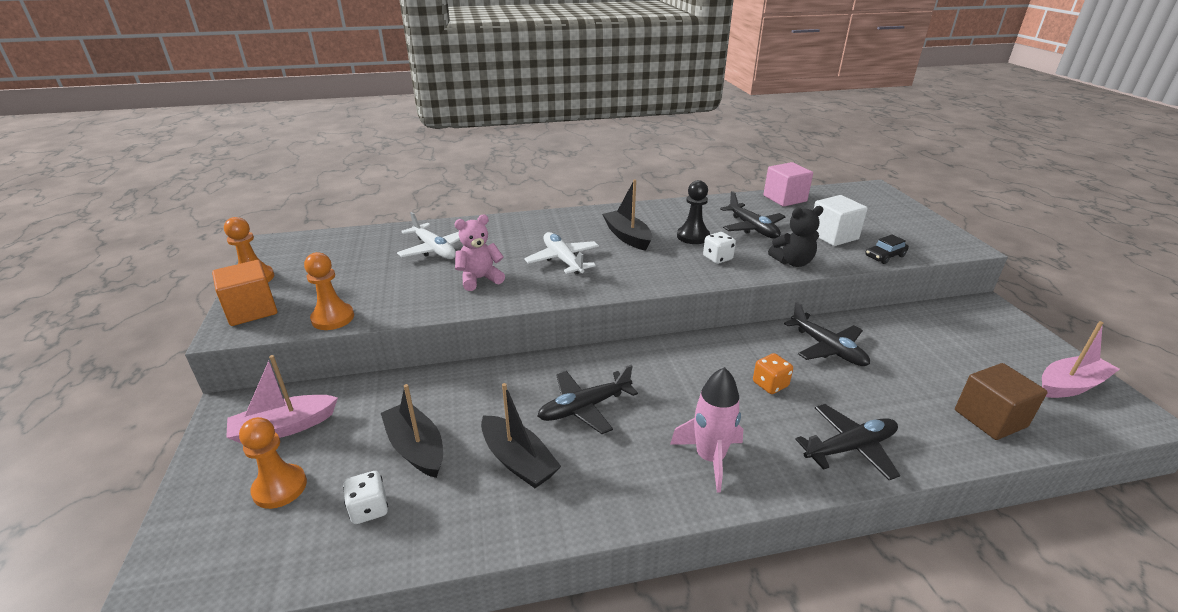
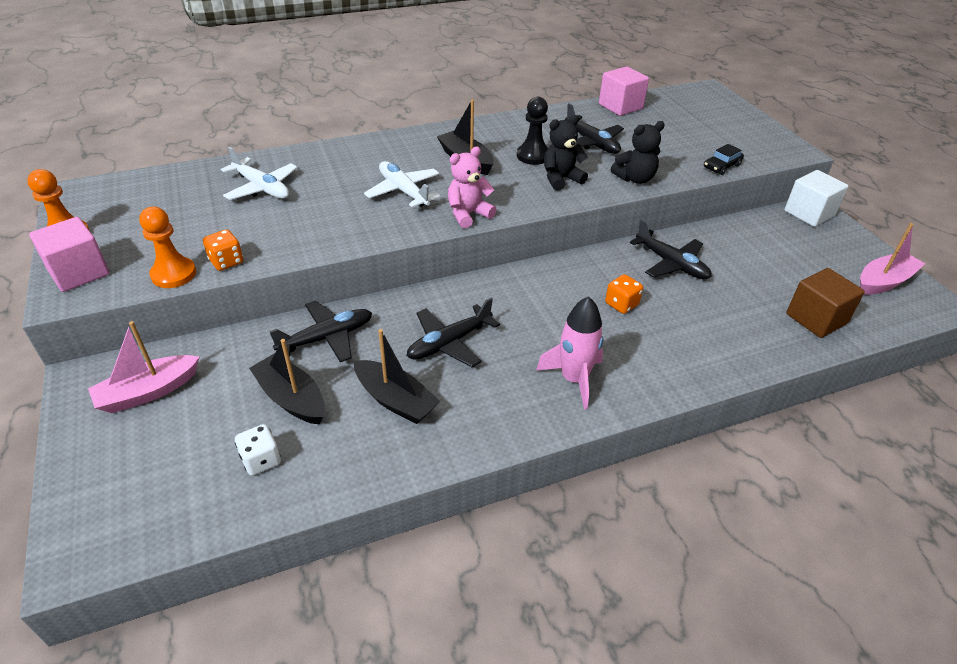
camera: 10 degrees left, 10 degrees up
orange cube [212,260,277,326] -> pink cube [29,217,110,292]
orange pawn [239,417,307,509] -> none
pink teddy bear [454,215,505,291] -> pink teddy bear moved to [448,146,497,228]
white dice [703,232,736,264] -> black teddy bear [544,115,588,191]
black plane [795,404,900,480] -> black plane moved to [269,301,372,362]
white cube [814,195,868,246] -> white cube moved to [784,170,848,227]
none -> orange dice [203,230,243,271]

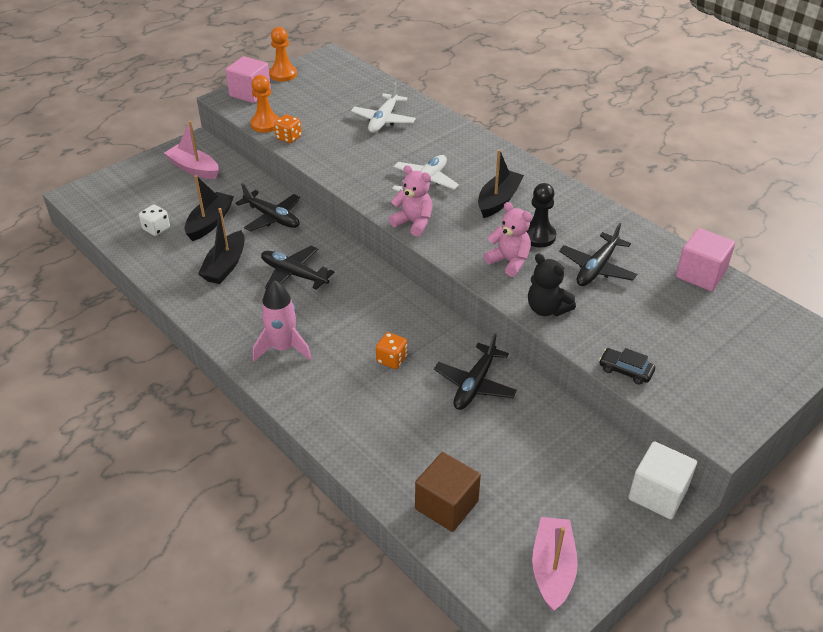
camera: 70 degrees right, 0 degrees up
black teddy bear [544,115,588,191] -> pink teddy bear [483,202,532,277]
pink boat [860,223,925,295] -> pink boat turned 120 degrees counterclockwise [532,517,578,611]

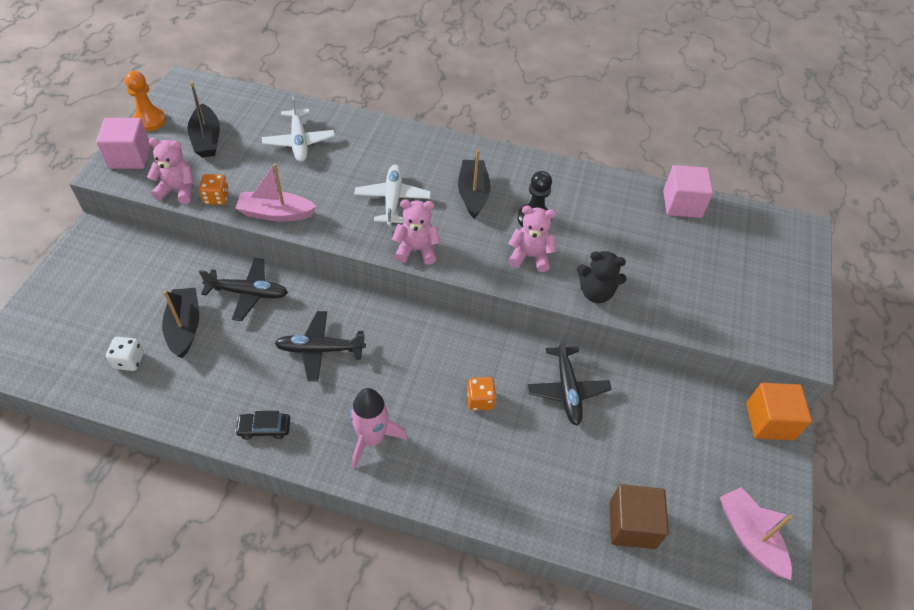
camera: 35 degrees left, 10 degrees up
pink boat [164,121,219,179] -> pink boat moved to [235,163,317,222]
black boat [198,208,245,284] -> black boat moved to [188,82,220,157]
orange pawn [250,75,279,133] -> pink teddy bear [147,138,194,204]
black plane [559,223,637,286] -> none
black car [599,348,655,385] -> black car moved to [235,411,290,440]
white cube [628,441,697,519] -> orange cube [746,383,812,440]

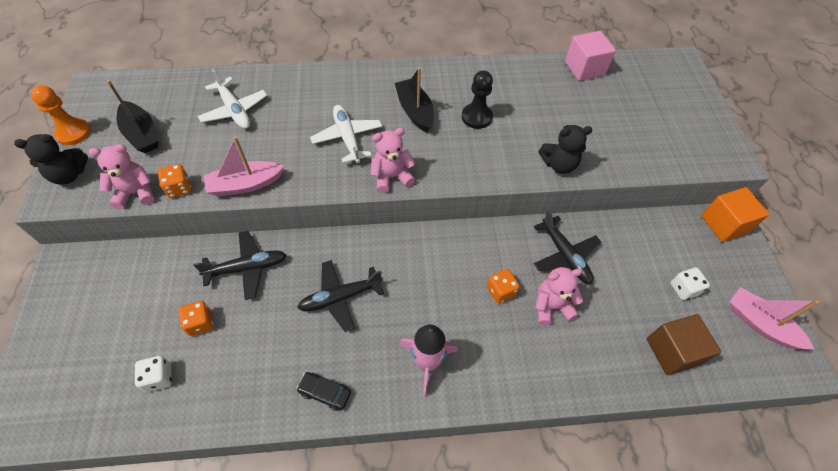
camera: 20 degrees left, 5 degrees up
pink cube [96,118,151,169] -> black teddy bear [14,134,88,185]
black boat [162,288,199,358] -> orange dice [179,301,213,336]
black car [235,411,290,440] -> black car turned 45 degrees clockwise [296,372,351,411]
pink teddy bear [508,205,556,272] -> pink teddy bear moved to [535,267,583,325]
none -> white dice [670,267,710,300]

